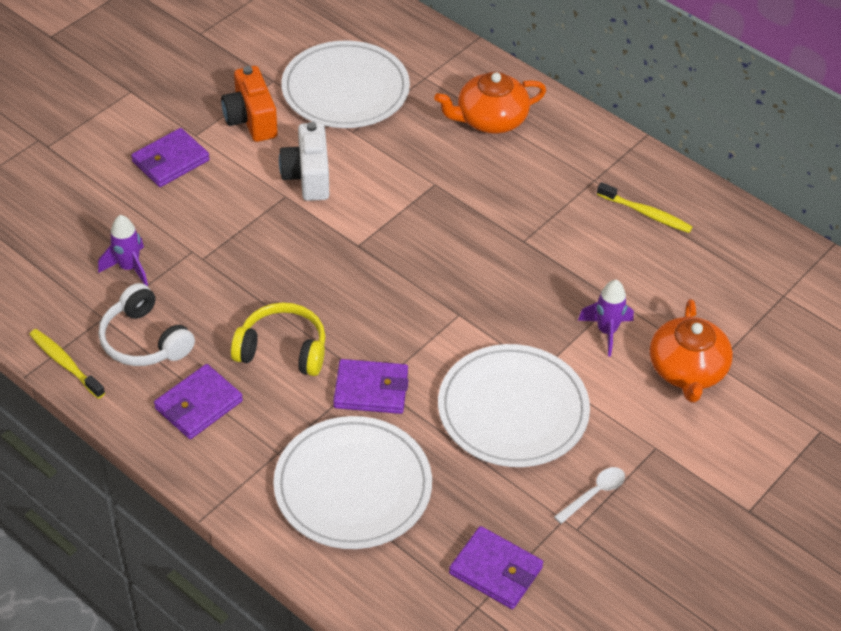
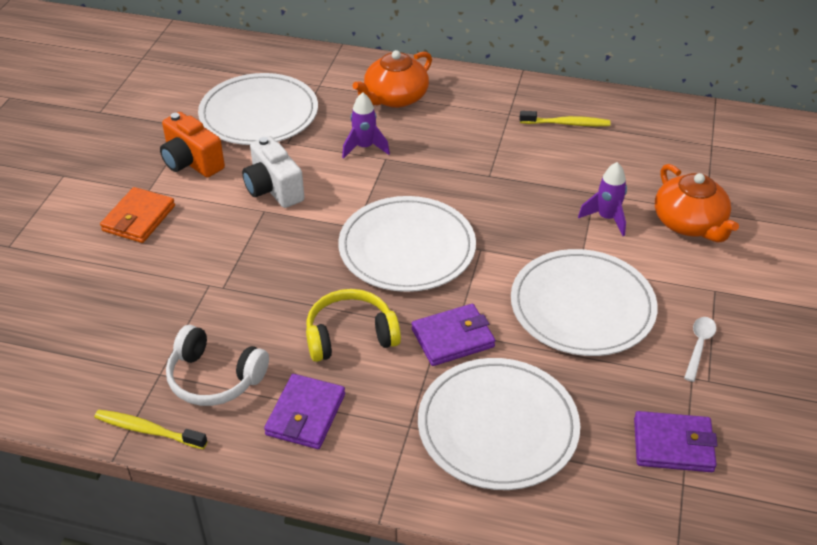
camera: 25 degrees left, 5 degrees down
purple rocket [98,215,148,286] -> purple rocket moved to [342,92,390,159]
purple wallet [131,128,210,187] -> orange wallet [100,187,175,243]
none -> white plate [338,196,476,292]

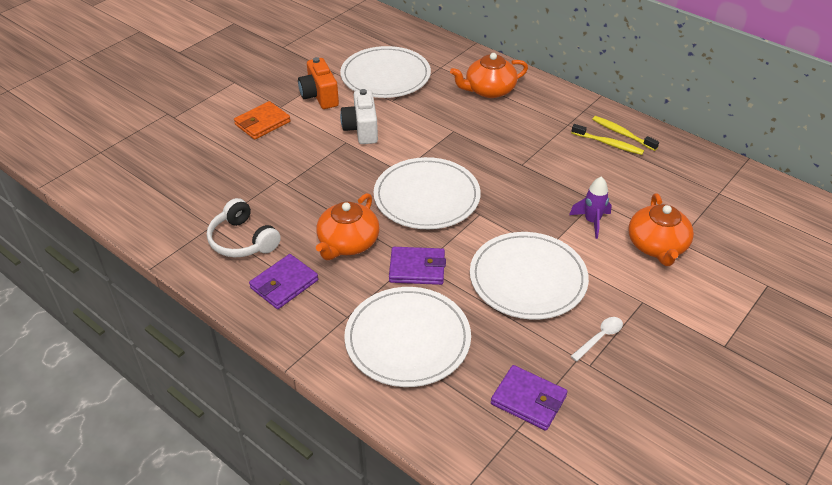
camera: 25 degrees right, 0 degrees up
yellow toothbrush [94,410,207,449] -> yellow toothbrush moved to [592,116,659,151]
yellow headphones [306,289,401,362] -> orange teapot [316,193,380,260]
purple rocket [342,92,390,159] -> none

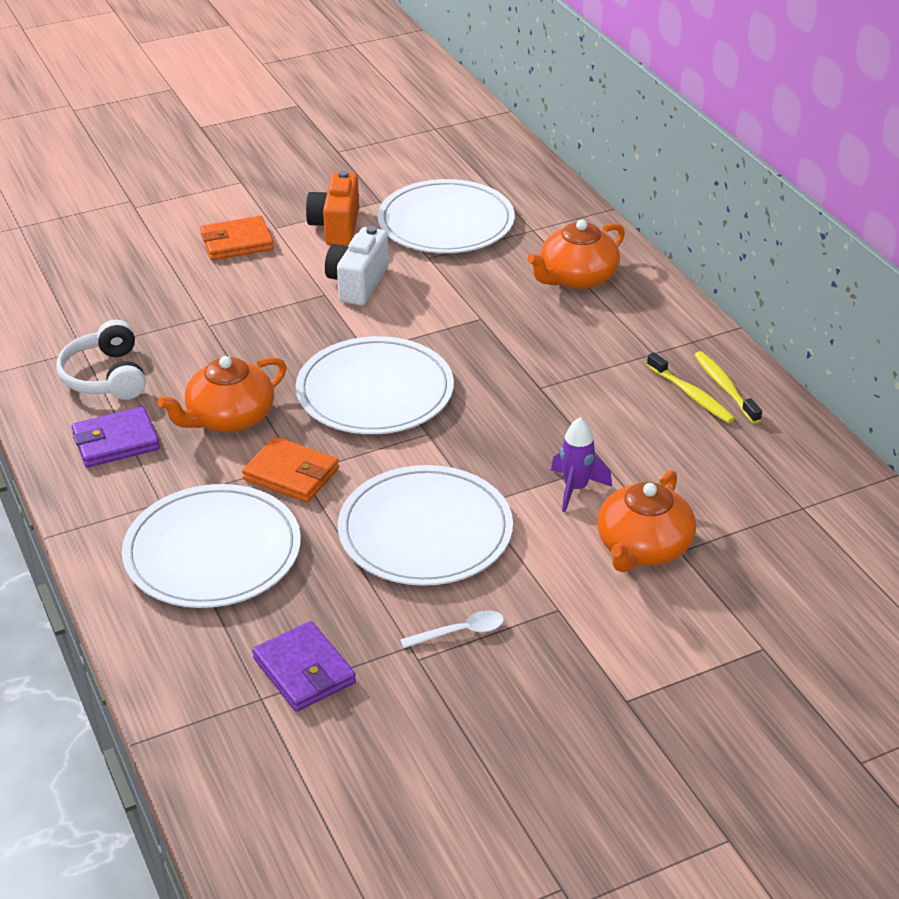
camera: 25 degrees right, 5 degrees down
purple wallet [389,247,446,285] -> orange wallet [242,436,339,503]
orange teapot [450,53,528,98] -> orange teapot turned 45 degrees counterclockwise [527,219,625,289]

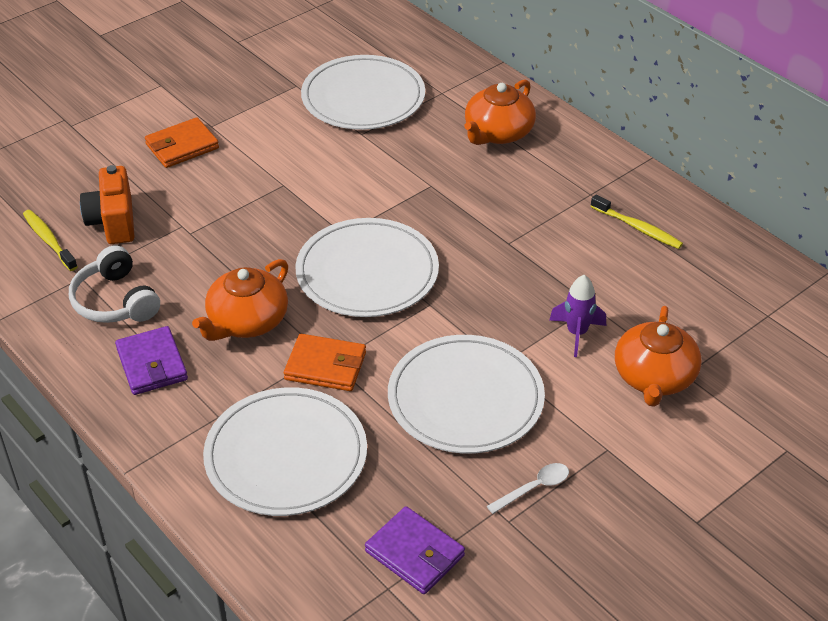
camera: 15 degrees left, 5 degrees up
purple wallet [71,407,160,468] -> purple wallet turned 75 degrees counterclockwise [115,326,188,395]
orange camera [306,170,359,246] -> orange camera moved to [80,165,135,244]
white camera [325,226,388,306] -> none
yellow toothbrush [695,351,762,424] -> yellow toothbrush moved to [23,210,78,271]

